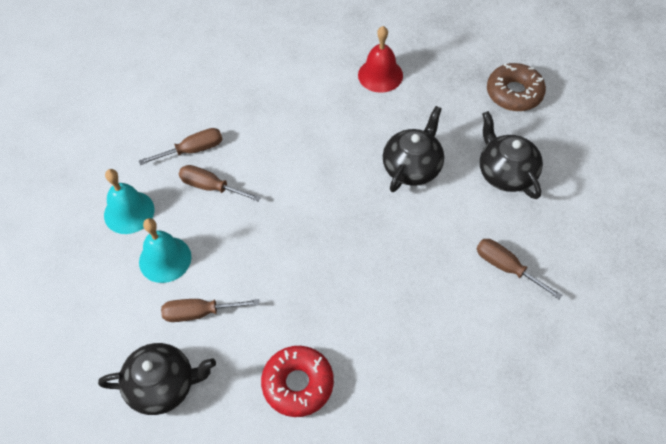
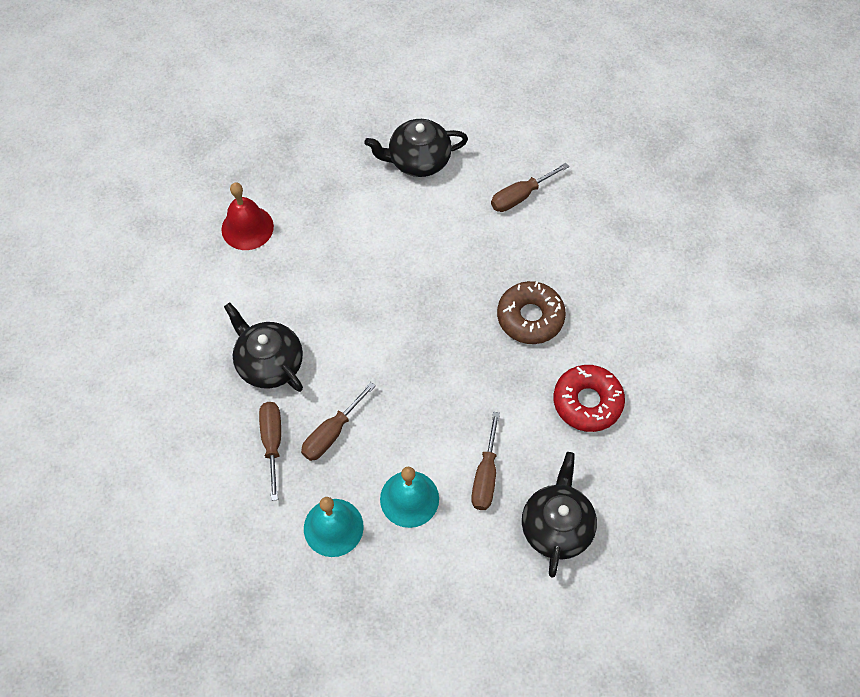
camera: 75 degrees left, 5 degrees up
black teapot [383,106,444,192] -> black teapot moved to [224,302,303,392]
brown donut [487,63,546,111] -> brown donut moved to [497,281,566,344]

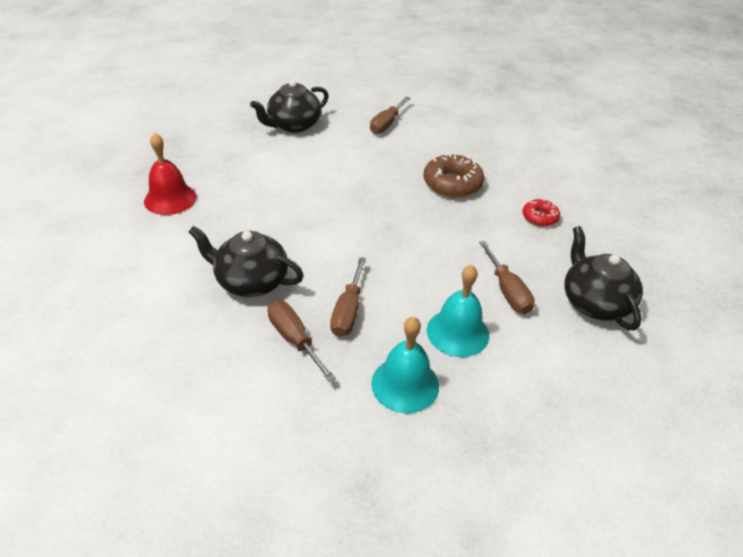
camera: 30 degrees left, 20 degrees down
red donut [553,365,625,432] -> red donut [523,199,560,226], size x0.58

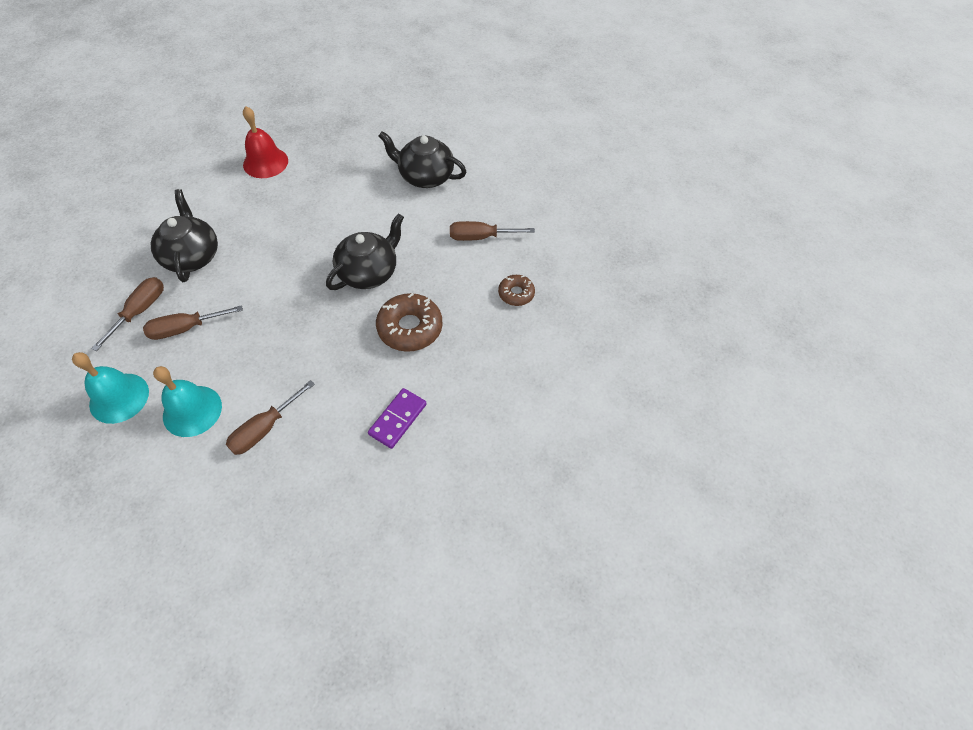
camera: 60 degrees right, 15 degrees up
red donut [523,199,560,226] -> purple domino [368,388,427,449]
black teapot [564,226,643,330] -> black teapot moved to [326,213,404,290]
none -> brown donut [498,275,535,306]

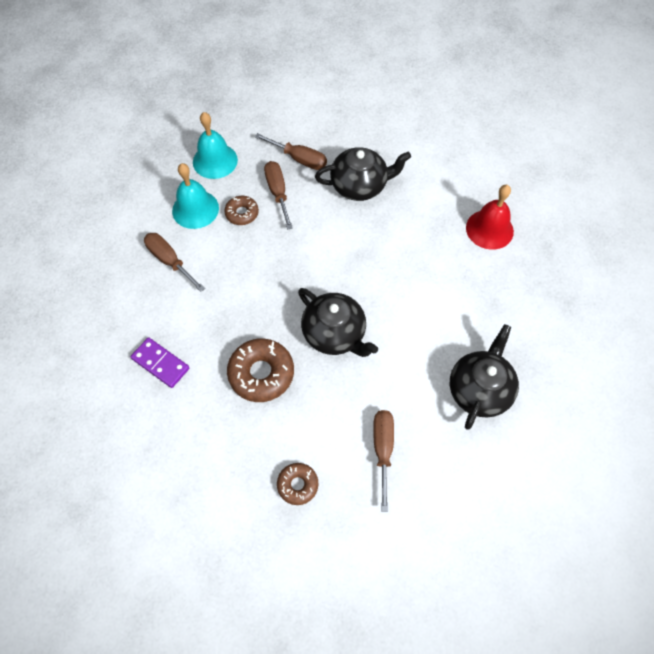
camera: 95 degrees right, 5 degrees up
none -> brown donut [224,196,259,225]

